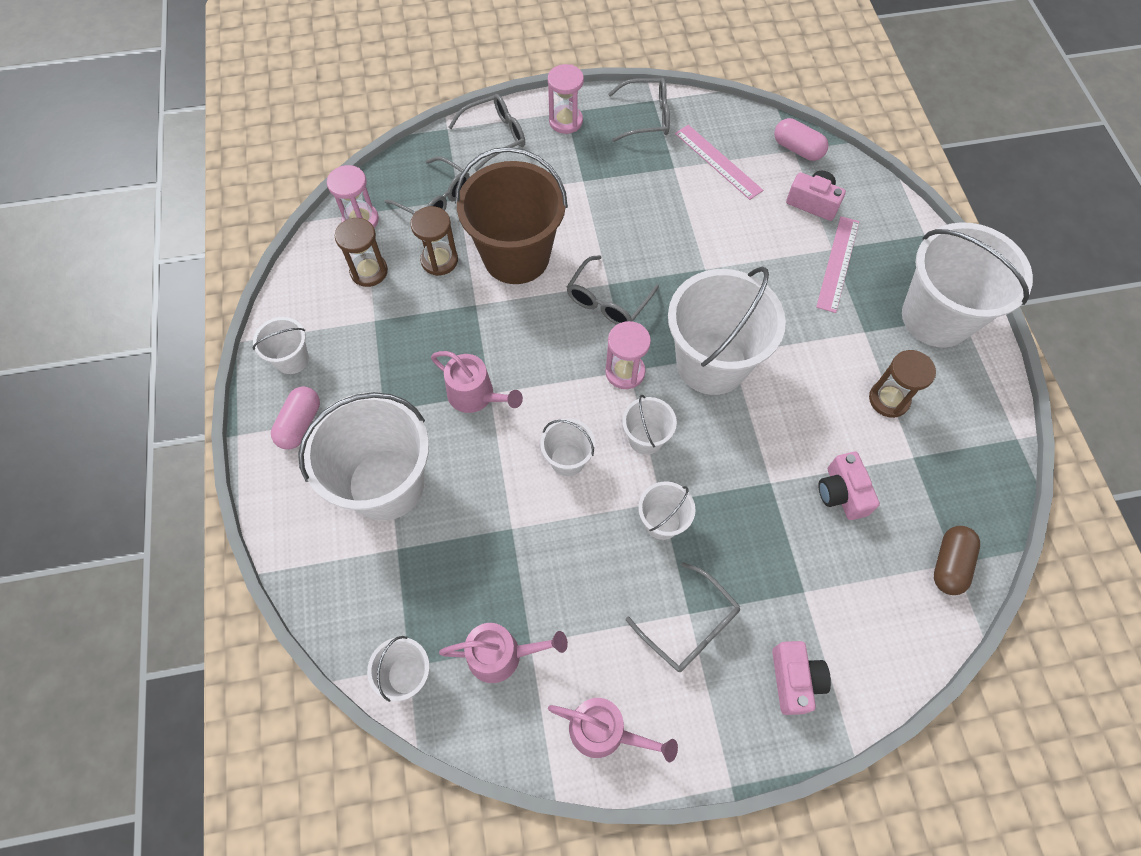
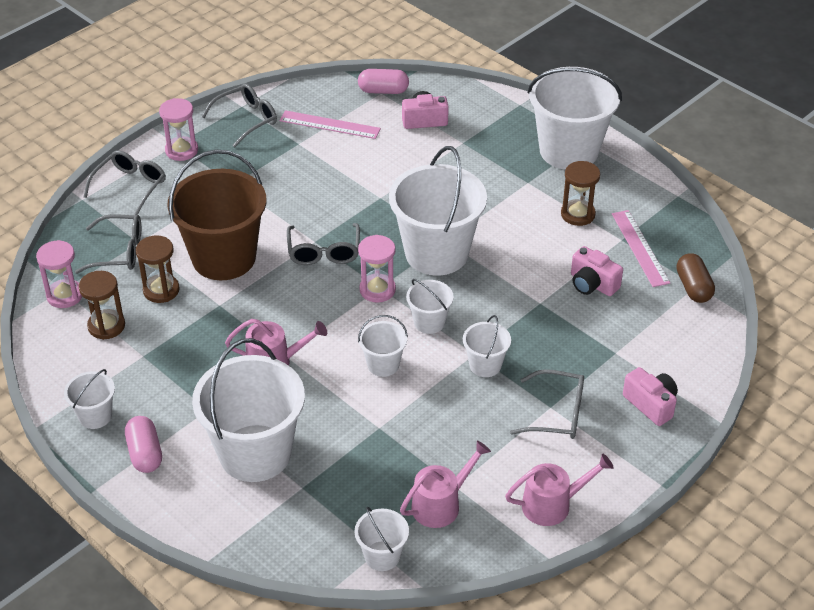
camera: 35 degrees left, 20 degrees down
pink ruler [816,216,859,313] -> pink ruler moved to [612,210,670,287]

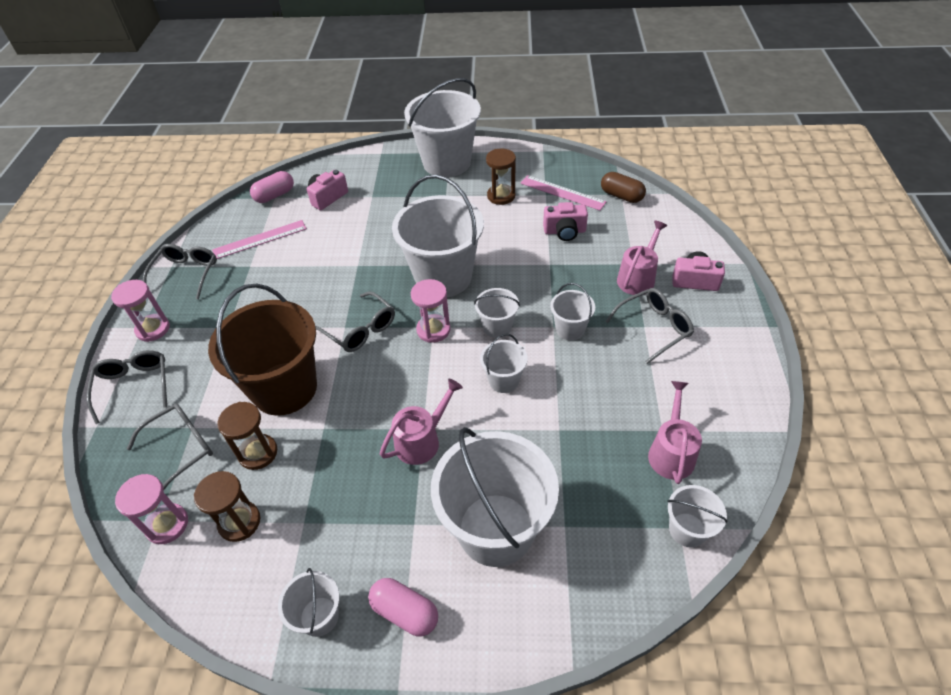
camera: 40 degrees left, 5 degrees up
pink watering can [505,454,614,526] -> pink watering can moved to [617,221,668,295]

